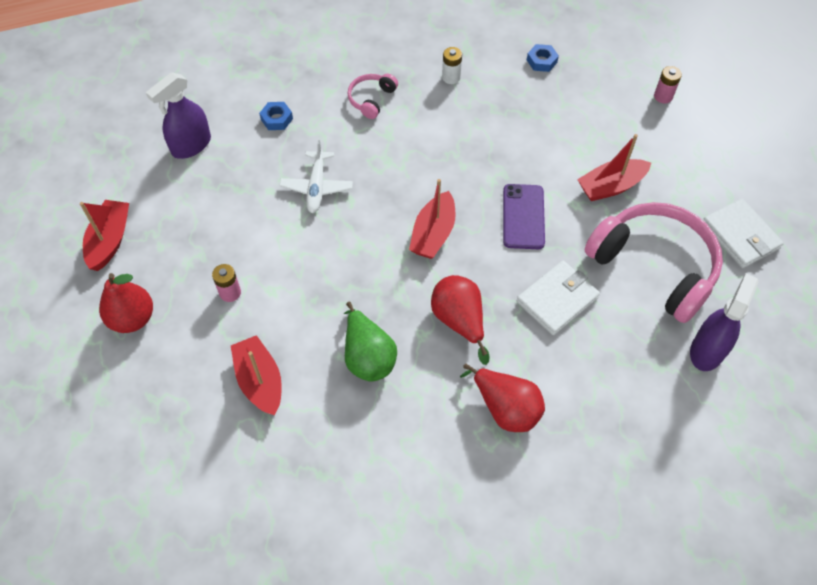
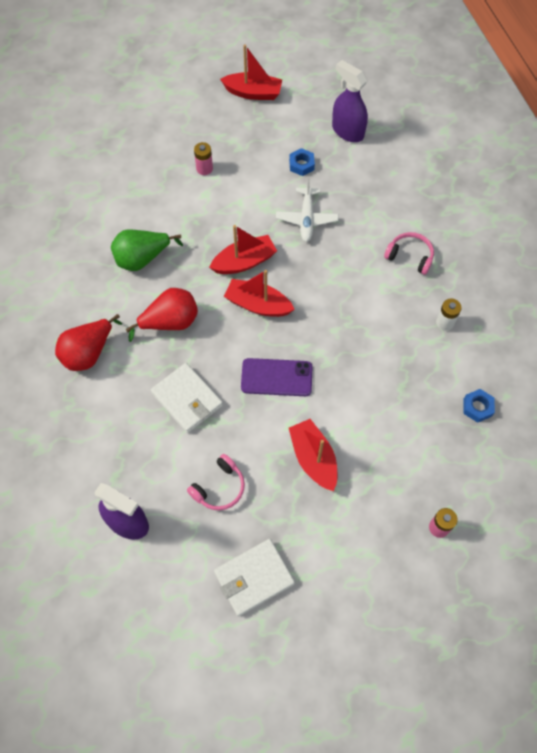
camera: 90 degrees right, 5 degrees up
red pear [99,273,153,333] -> none
red boat [231,335,282,415] -> red boat moved to [209,225,277,274]
blue nut [259,102,293,130] -> blue nut moved to [289,148,315,176]
white plane [279,140,353,213] -> white plane turned 90 degrees counterclockwise [276,178,338,242]
pink headphones [585,202,723,323] -> pink headphones [187,454,245,511], size x0.45

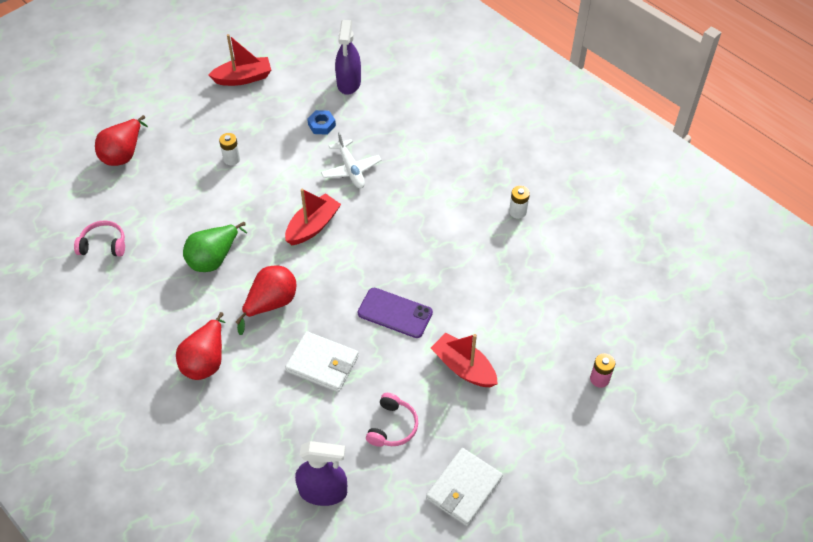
camera: 25 degrees left, 10 degrees down
pink battery [194,142,213,175] -> white battery [219,133,240,165]
red boat [224,270,295,317] -> none
purple phone [241,358,312,396] -> purple phone turned 45 degrees clockwise [358,288,433,338]
purple spray bottle [332,60,368,142] -> purple spray bottle turned 105 degrees counterclockwise [335,20,361,95]
pink headphones [384,232,434,275] -> pink headphones moved to [74,220,125,257]
blue nut [463,389,495,423] -> none
none -> red pear [95,115,148,166]

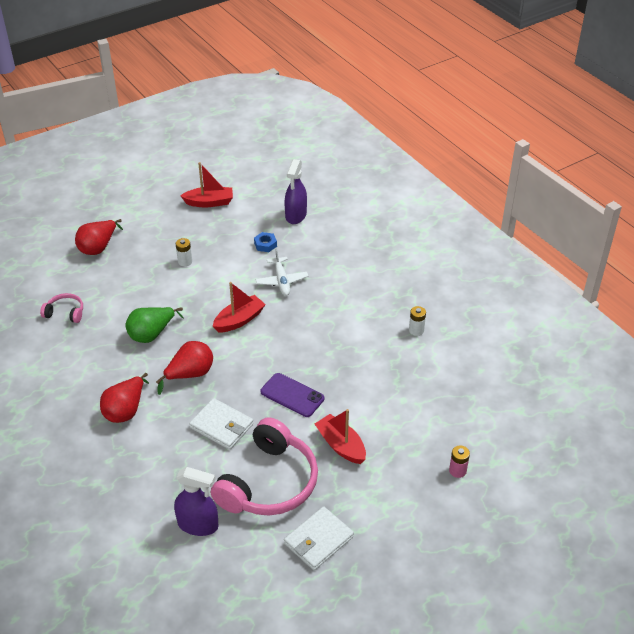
camera: 10 degrees right, 10 degrees down
pink headphones [366,393,418,447] -> pink headphones [211,417,318,516], size x2.20

